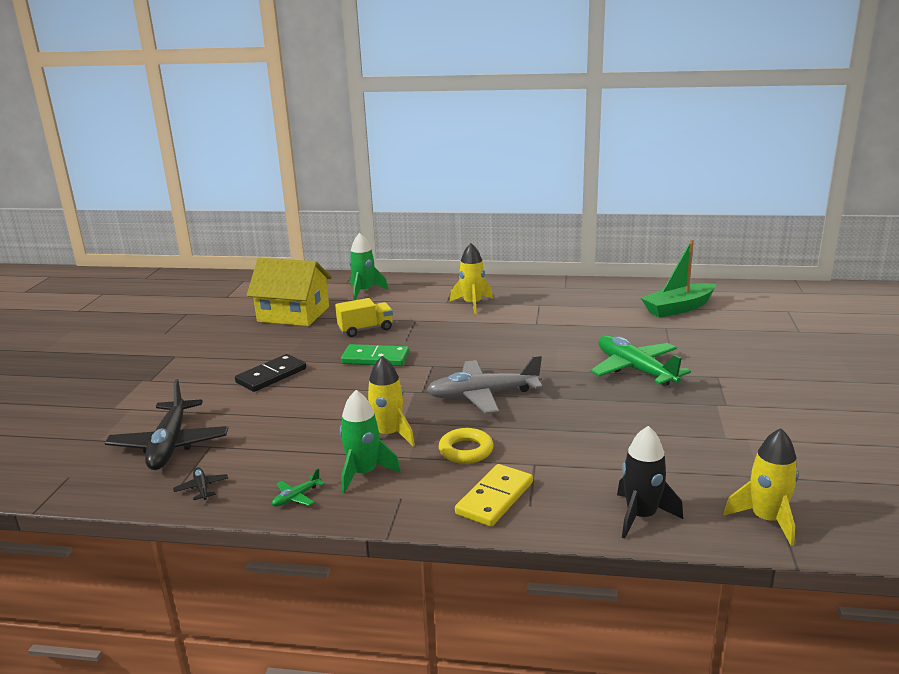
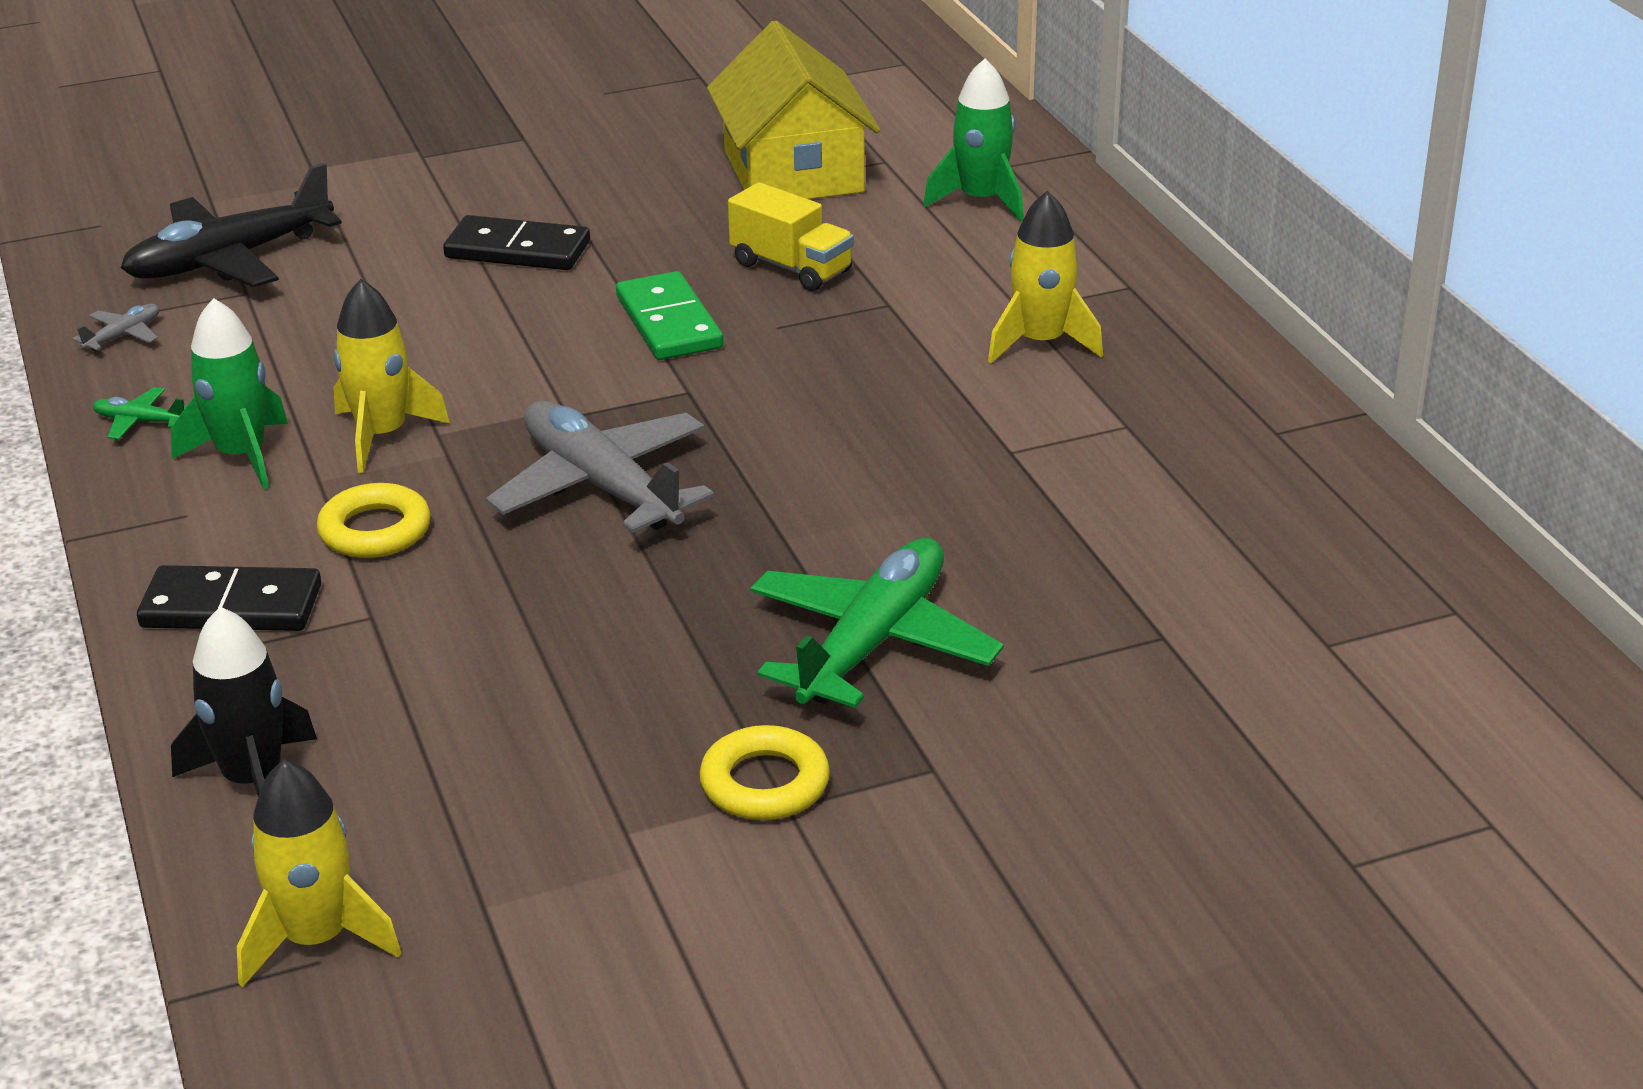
camera: 60 degrees right, 10 degrees up
black plane [173,467,228,500] -> grey plane [73,304,159,351]
yellow domino [455,464,533,527] -> black domino [137,565,321,631]
green boat [641,239,716,318] -> none
none -> yellow ring [699,725,830,820]

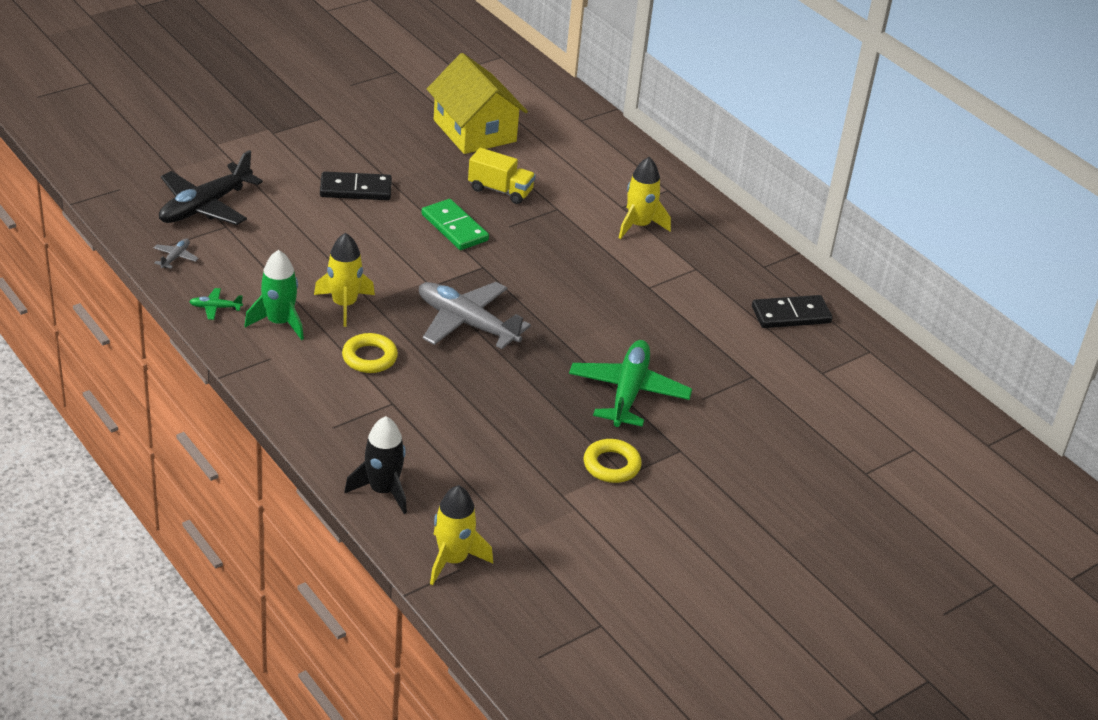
camera: 20 degrees left, 5 degrees up
black domino [137,565,321,631] -> black domino moved to [752,295,833,328]
green rocket [923,58,1024,222] -> none

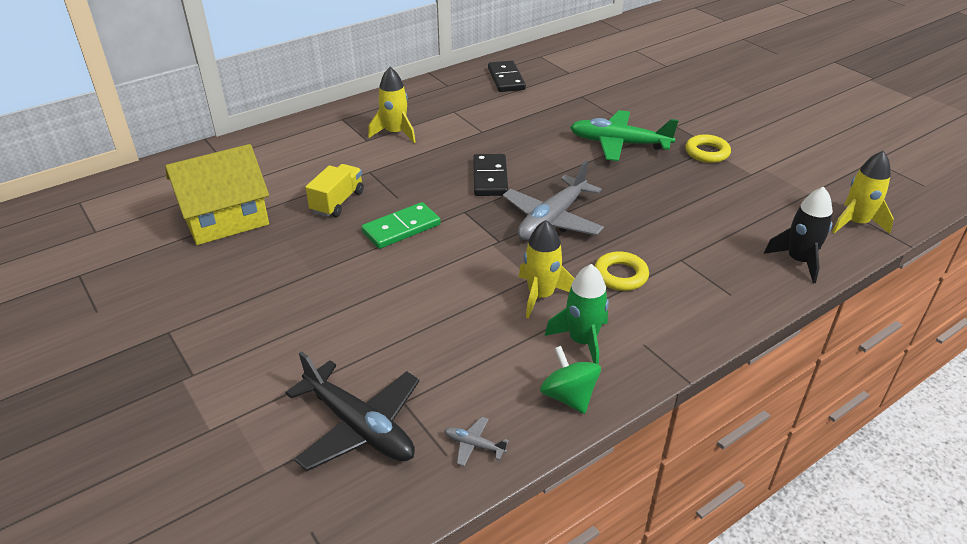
camera: 85 degrees left, 0 degrees up
green plane [189,288,243,320] -> green spinning top [540,346,601,414]
black domino [320,171,392,200] -> black domino moved to [473,154,508,196]

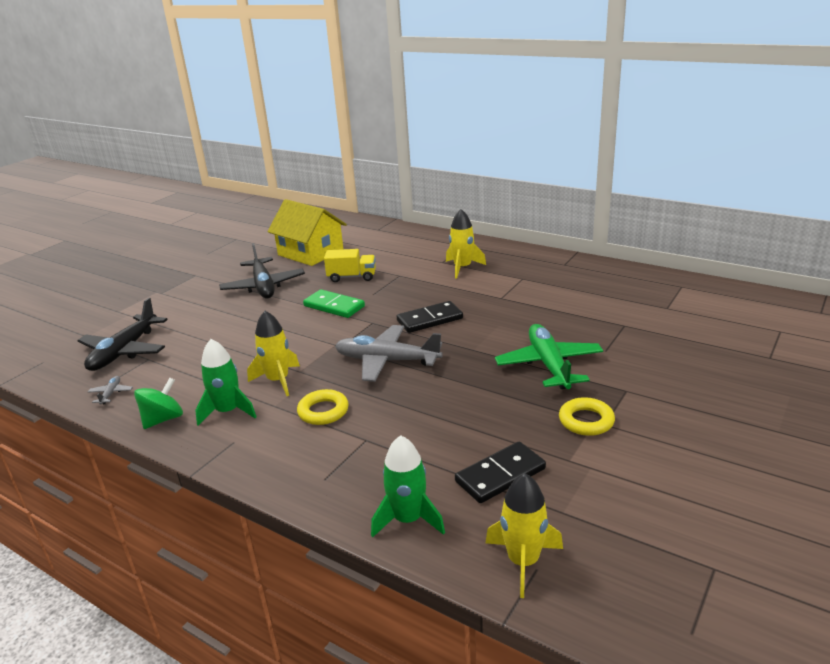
camera: 70 degrees right, 10 degrees down
black domino [488,61,526,92] -> black domino moved to [455,442,546,503]
black rocket [764,187,833,283] -> green rocket [371,435,445,538]
none -> black plane [219,243,305,298]

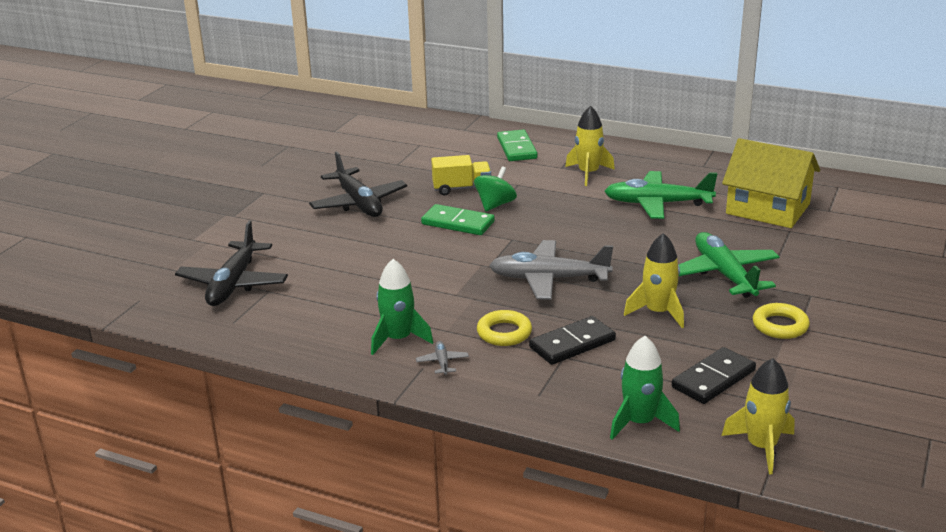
camera: 10 degrees left, 0 degrees up
grey plane [88,376,133,405] -> grey plane moved to [416,341,469,375]
green spinning top [134,378,183,429] -> green spinning top moved to [474,166,517,212]
yellow rocket [247,311,300,396] -> yellow rocket moved to [624,233,684,328]
yellow house [267,199,347,266] -> yellow house moved to [722,138,820,228]
black domino [397,301,463,333] -> black domino moved to [529,316,616,365]
none -> green domino [497,130,537,161]
none -> green plane [604,171,717,219]

